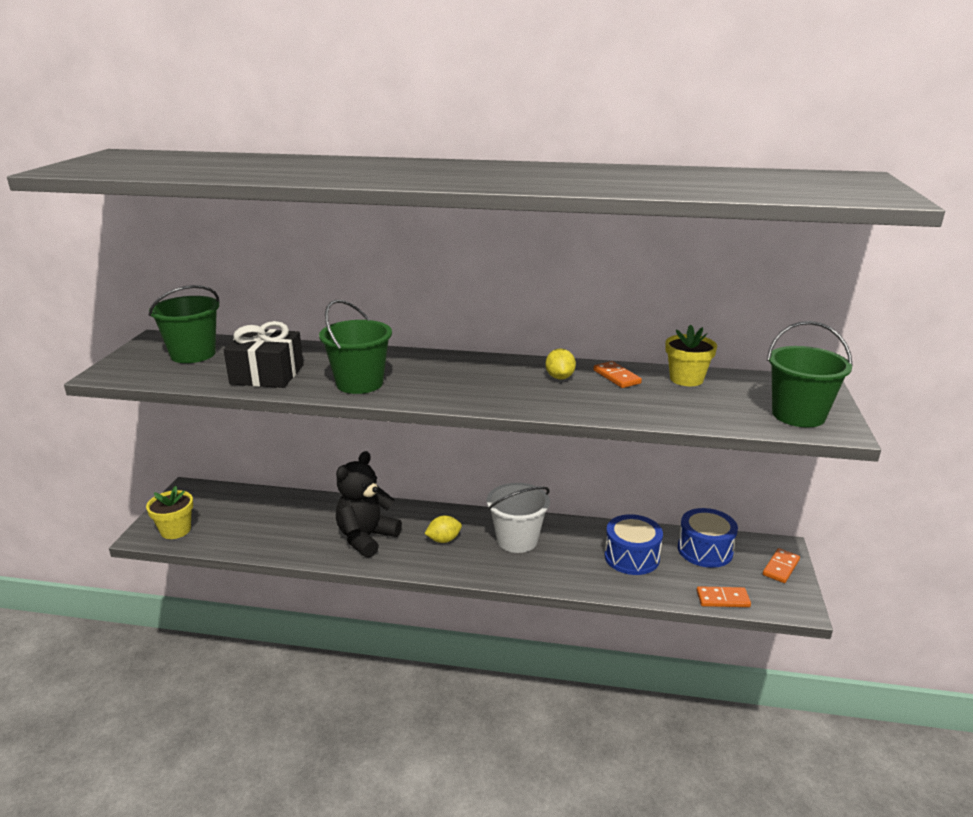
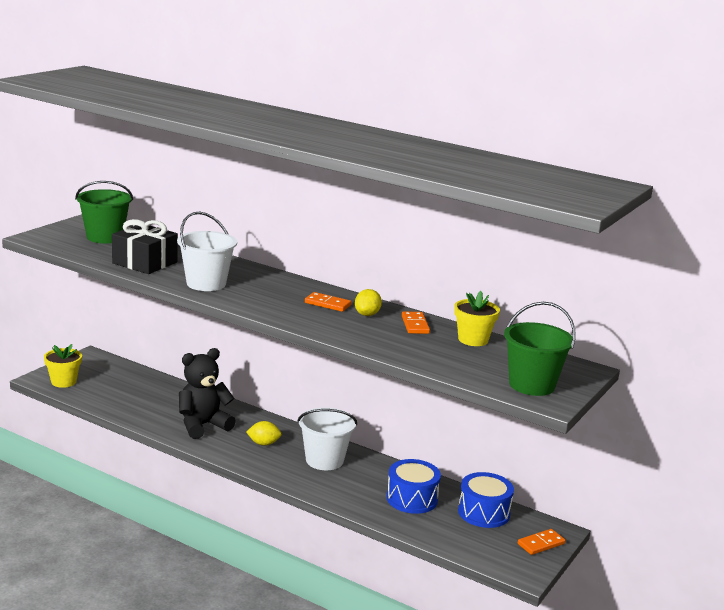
camera: 20 degrees right, 5 degrees down
green bucket [319,300,392,394] -> white bucket [177,212,237,291]
orange domino [697,586,751,607] -> orange domino moved to [305,292,351,312]

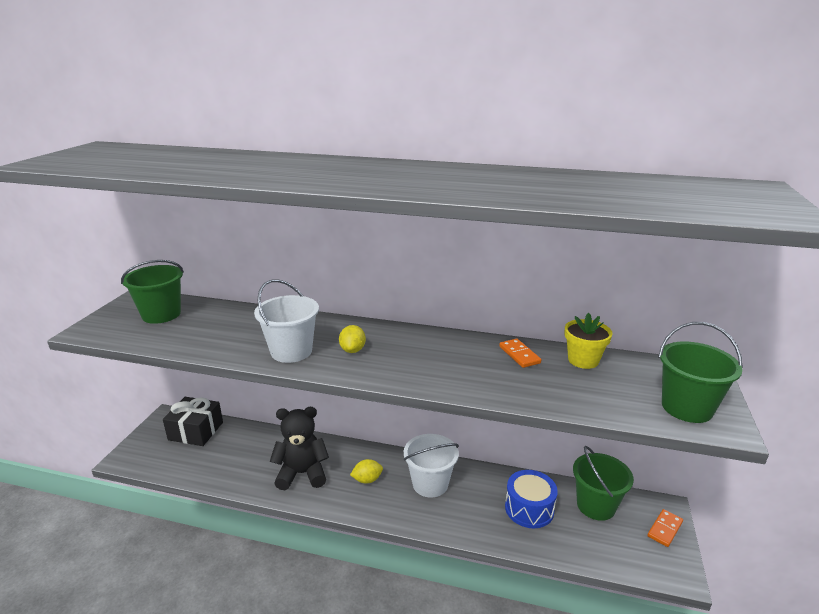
camera: 15 degrees left, 5 degrees up
yellow flower pot [44,344,82,388] -> none
black gift [112,219,178,274] -> black gift moved to [163,397,223,446]
black teddy bear [179,348,236,439] -> black teddy bear turned 45 degrees clockwise [270,407,329,490]
orange domino [305,292,351,312] -> none
yellow lemon [355,289,382,316] -> yellow lemon moved to [339,325,366,353]
blue drum [458,472,514,528] -> green bucket [573,446,634,521]

